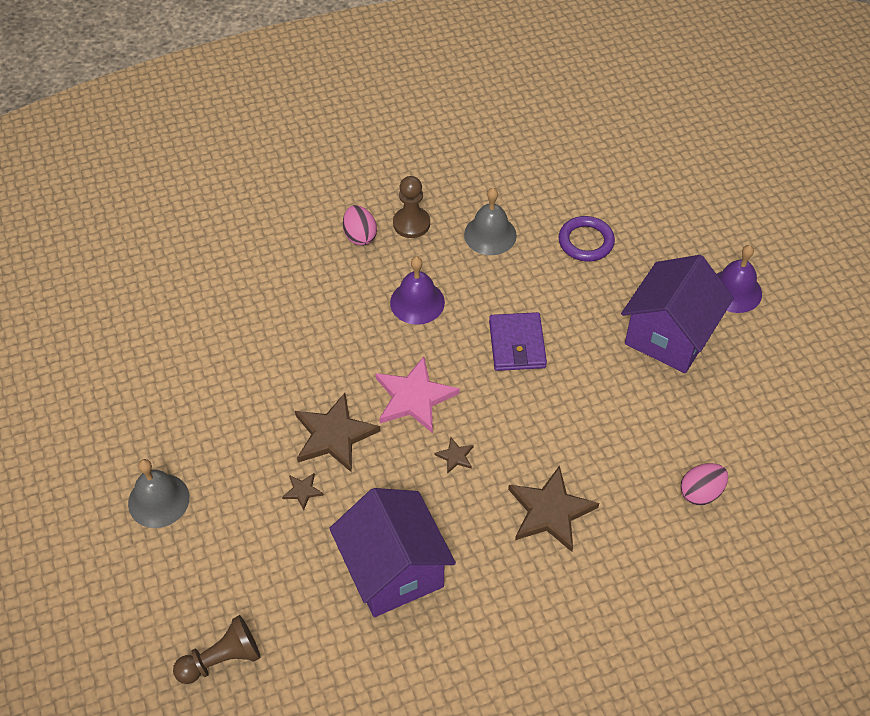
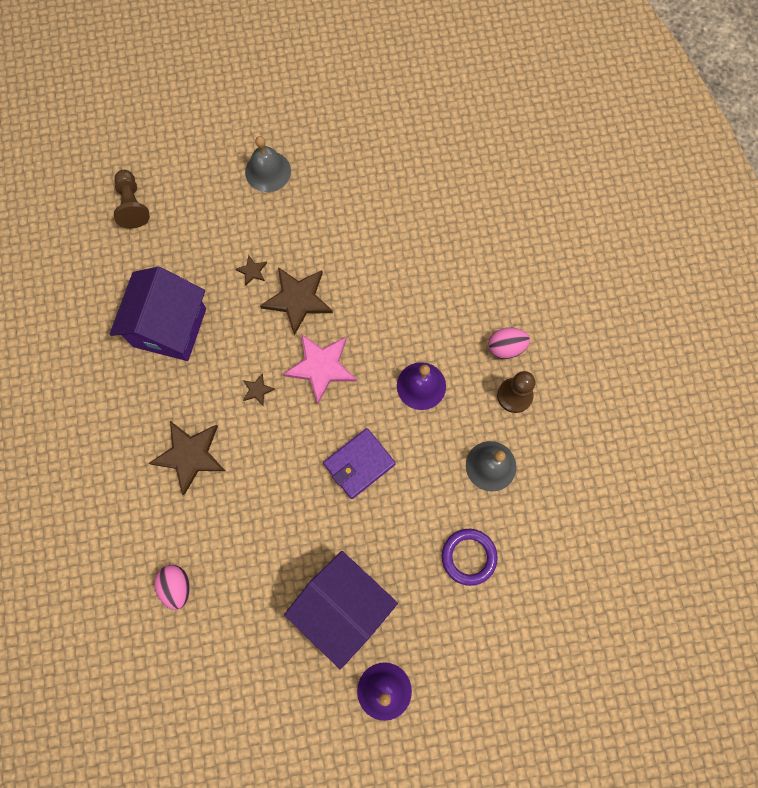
camera: 100 degrees right, 20 degrees up
purple house [329,488,456,617] -> purple house turned 60 degrees counterclockwise [110,267,206,361]
purple wallet [489,312,547,371] -> purple wallet turned 45 degrees counterclockwise [323,428,396,499]

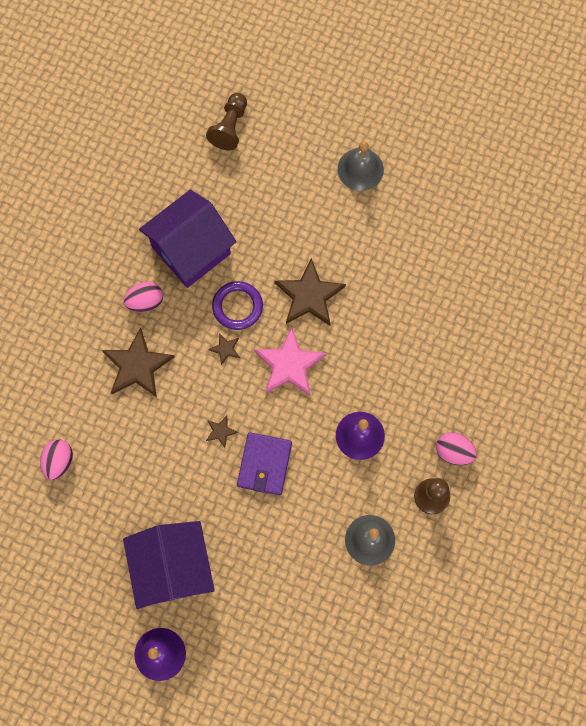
camera: 35 degrees right, 0 degrees up
brown star [236,255,267,286] -> brown star moved to [206,416,238,447]
purple wallet [323,428,396,499] -> purple wallet turned 75 degrees counterclockwise [237,432,292,495]
purple ring [442,529,498,586] -> purple ring moved to [212,281,263,330]
none -> pink egg [123,282,163,313]

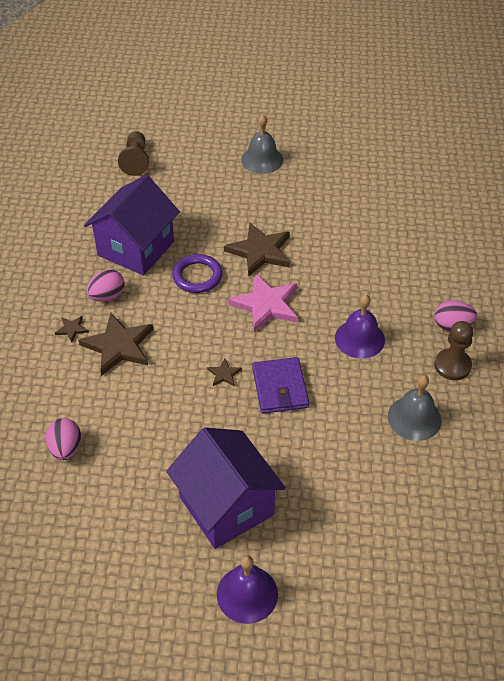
camera: 20 degrees left, 25 degrees down
brown star [208,333,240,365] -> brown star moved to [55,316,89,342]

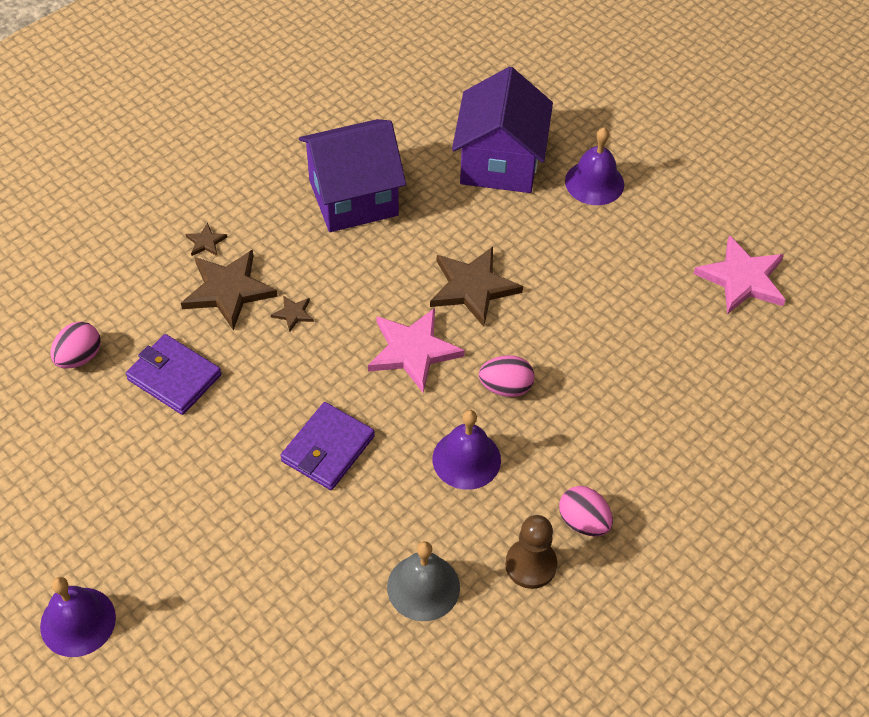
camera: 40 degrees right, 5 degrees up
pink egg [87,269,125,302] -> pink egg moved to [479,355,534,397]
brown pawn [118,131,149,176] -> none
purple house [166,427,286,549] -> purple house moved to [452,67,553,193]
purple ring [172,254,223,293] -> none
brown star [207,358,242,386] -> brown star moved to [271,296,314,332]
grey bell [241,114,283,174] -> purple bell [565,128,624,205]
none -> purple wallet [126,334,222,415]
none -> pink star [693,235,785,315]

